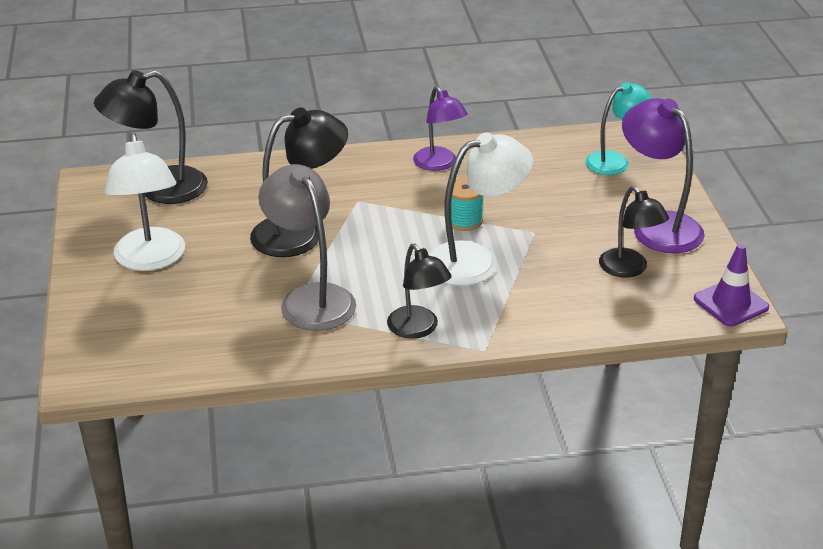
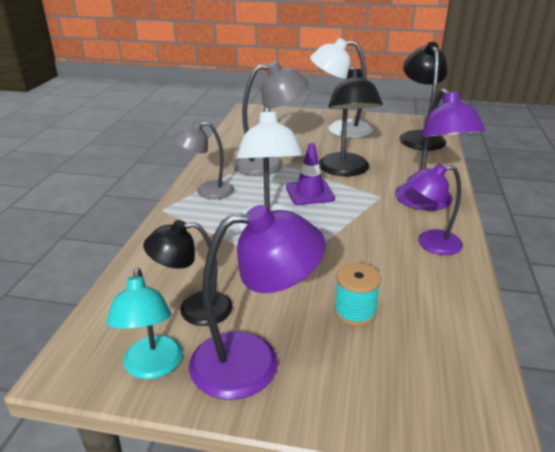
camera: 110 degrees right, 5 degrees down
black lamp [387,244,452,339] -> grey lamp [173,120,234,199]
turquoise spool [446,177,483,231] -> turquoise spool moved to [334,263,381,326]
turquoise lamp [585,82,653,175] -> turquoise lamp moved to [106,268,183,379]
purple traffic cone [694,244,769,327] -> purple traffic cone moved to [286,143,335,205]
none -> purple lamp [395,88,485,211]

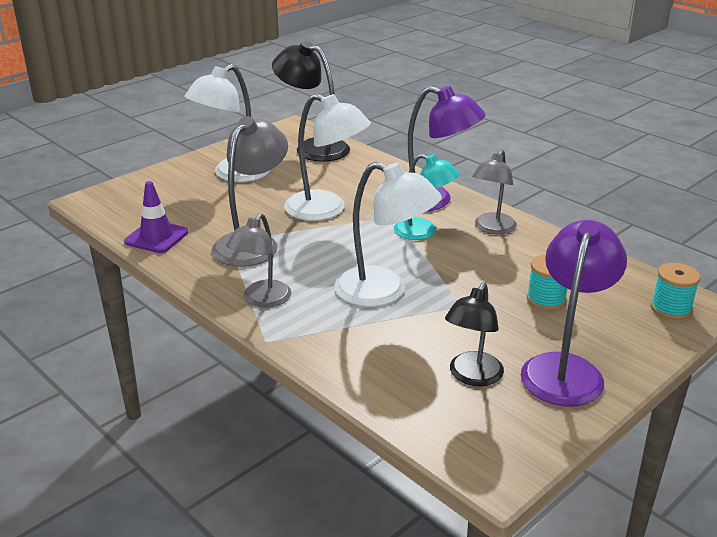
camera: 55 degrees left, 0 degrees up
turquoise lamp [106,268,183,379] -> turquoise lamp moved to [394,154,459,240]
purple traffic cone [286,143,335,205] -> purple traffic cone moved to [124,181,188,253]
black lamp [319,66,383,176] -> white lamp [284,94,371,221]
purple lamp [407,164,463,255] -> grey lamp [472,150,517,235]
none -> turquoise spool [651,263,700,320]

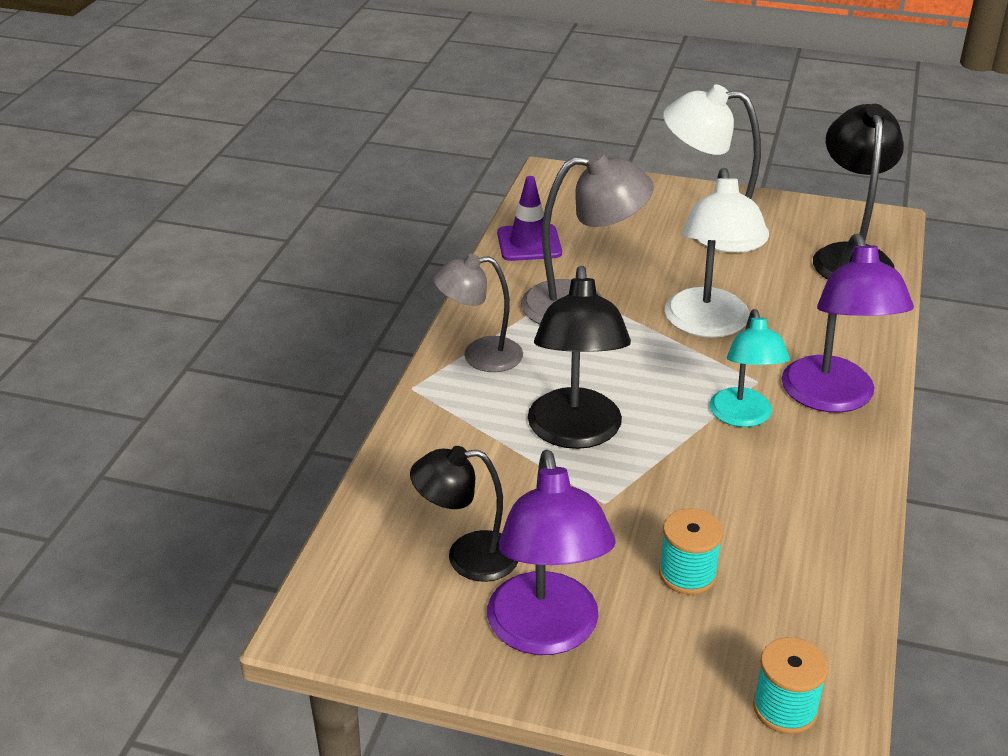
camera: 60 degrees right, 5 degrees up
white lamp [334,162,442,307] -> black lamp [528,266,631,449]
grey lamp [472,150,517,235] -> none
purple lamp [521,220,627,406] -> purple lamp turned 90 degrees clockwise [487,450,616,655]

